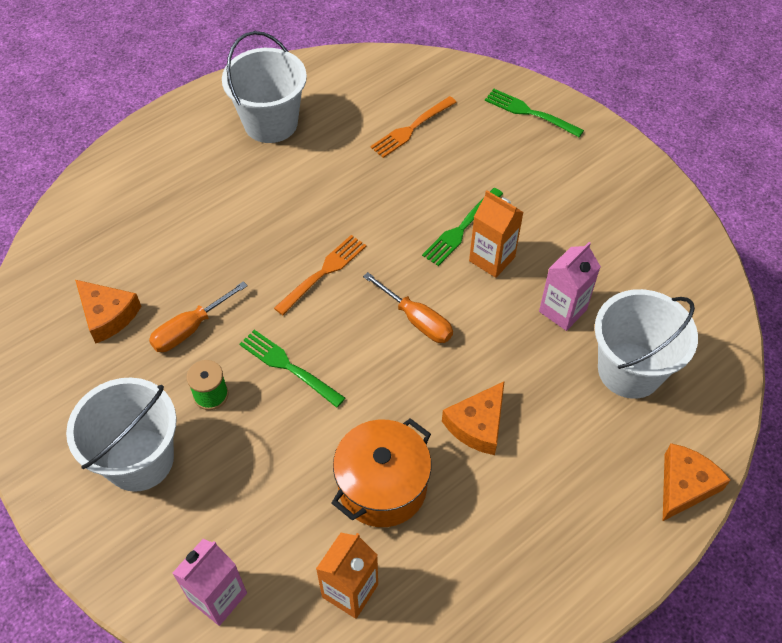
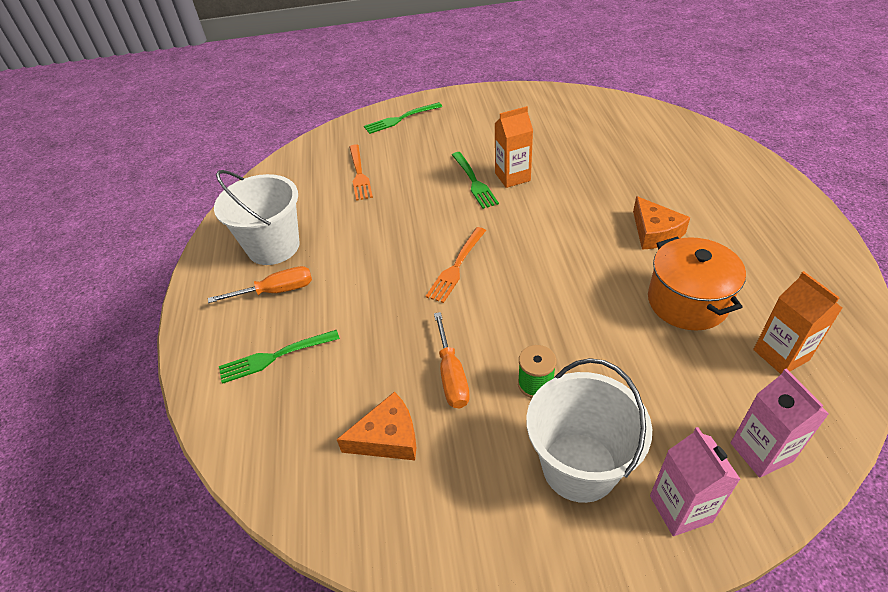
camera: 55 degrees left, 10 degrees down
green fork [240,330,345,408] -> green fork moved to [219,330,340,384]
orange fork [274,235,366,315] -> orange fork turned 135 degrees counterclockwise [426,227,486,303]
orange screwdriver [363,272,453,343] -> orange screwdriver moved to [208,266,312,303]
pink carton [539,242,601,331] -> pink carton moved to [650,427,741,536]
white bucket [595,289,698,399] -> none
orange cheese [663,443,730,521] -> none

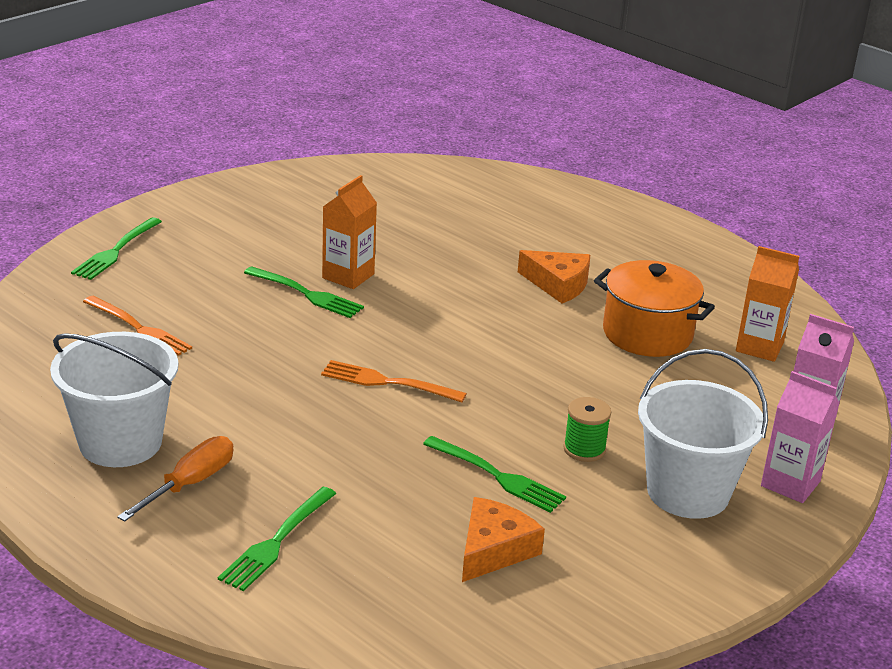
camera: 45 degrees left, 15 degrees down
orange fork [426,227,486,303] -> orange fork turned 120 degrees clockwise [321,360,467,403]
orange screwdriver [434,312,470,408] -> green fork [423,436,566,513]

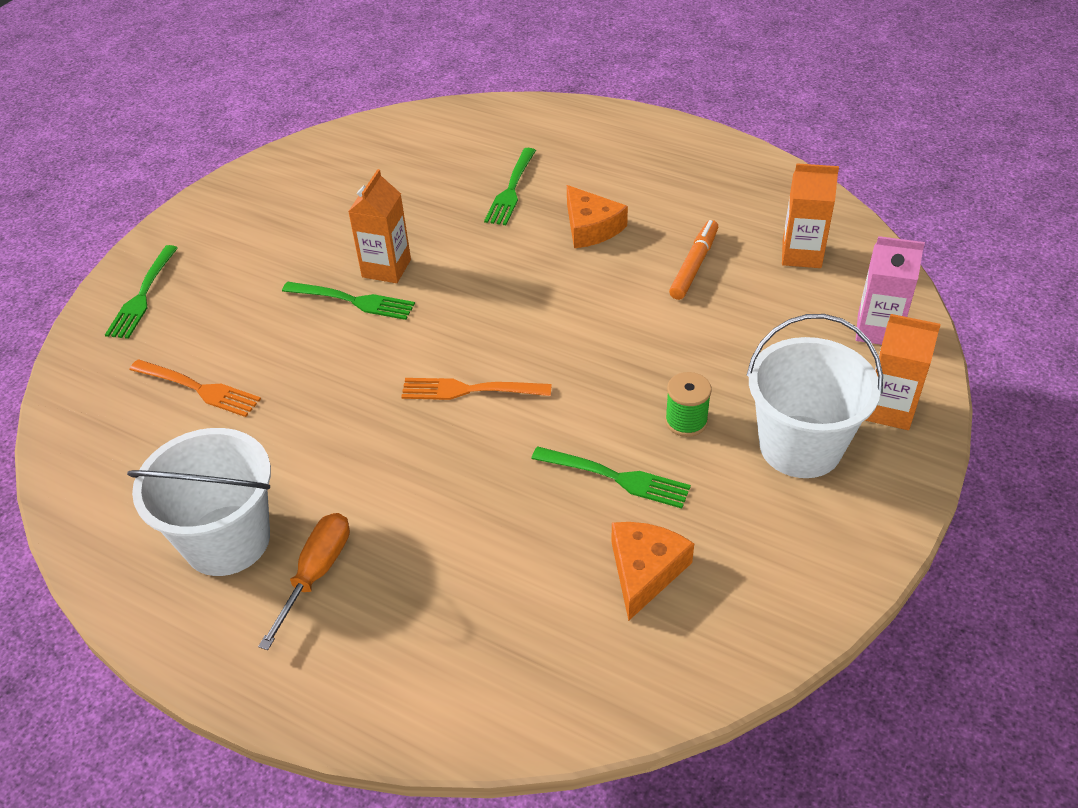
camera: 10 degrees left, 15 degrees up
green fork [218,487,336,591] -> green fork moved to [484,148,536,225]
orange cheese [518,250,590,303] -> orange cheese turned 45 degrees clockwise [567,185,628,248]
orange pot [594,260,715,357] -> orange marker [669,220,718,300]
pink carton [761,371,839,503] -> orange carton [865,314,941,430]

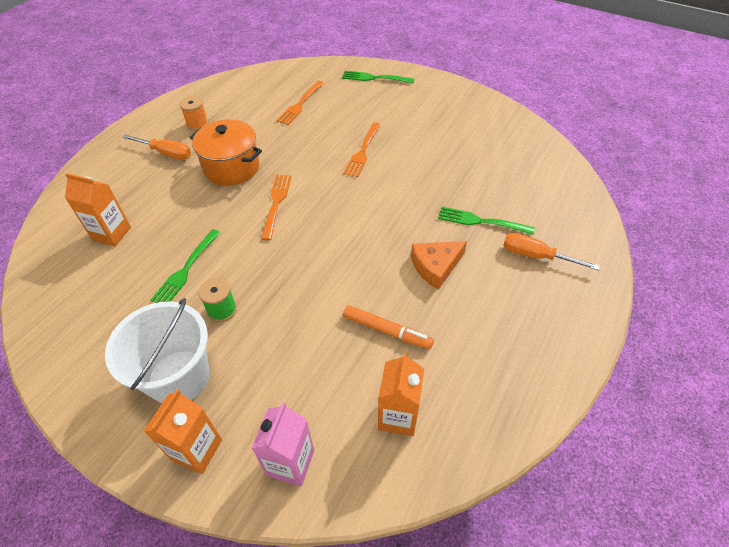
camera: 90 degrees right, 5 degrees up
white bucket [127,428,271,576] -> orange spool [180,96,208,131]
green fork [282,282,415,320] -> orange fork [343,122,381,177]
orange carton [348,169,411,283] -> orange carton moved to [65,173,131,246]
orange cheese [611,522,694,621] -> none
none -> orange pot [190,119,262,186]
none -> orange screwdriver [504,233,600,271]

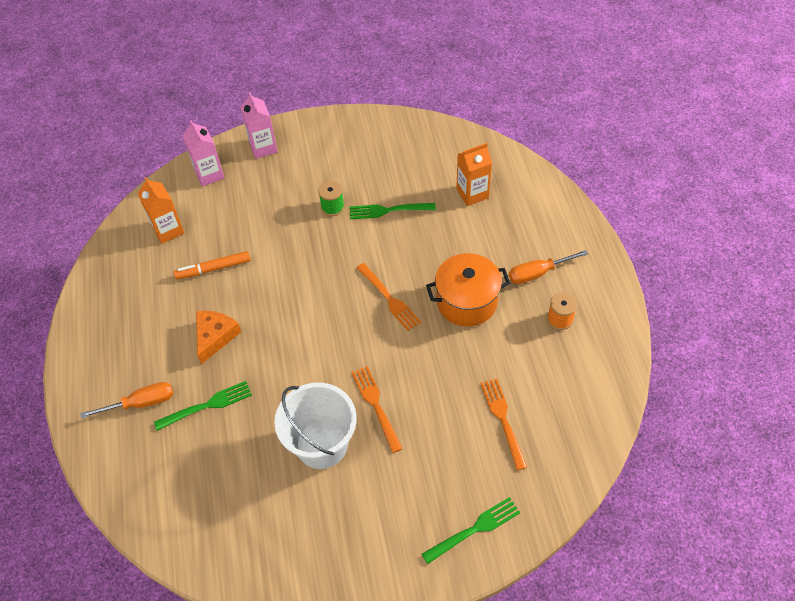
camera: 140 degrees right, 5 degrees up
white bucket [105,298,209,403] -> white bucket moved to [274,383,357,469]
orange carton [144,390,222,474] -> pink carton [240,92,278,159]
green fork [150,229,221,303] -> green fork turned 75 degrees counterclockwise [350,203,436,219]

